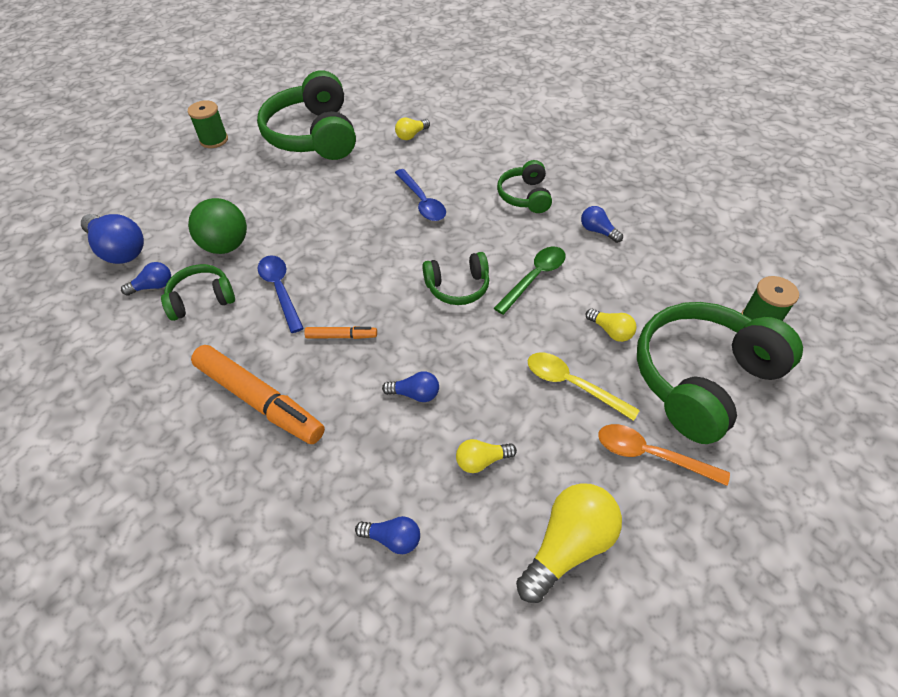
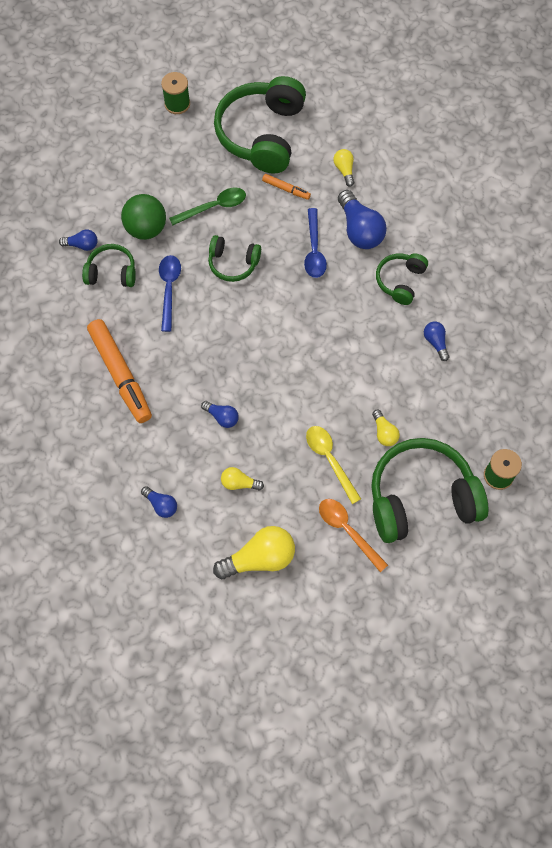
camera: 25 degrees right, 15 degrees up
blue light bulb [81,214,144,264] -> blue light bulb moved to [338,190,387,249]
orange marker [304,326,377,339] -> orange marker moved to [262,174,311,200]
yellow light bulb [395,118,430,140] -> yellow light bulb turned 90 degrees clockwise [333,149,354,187]
green headphones [422,252,489,305] -> green headphones moved to [208,235,261,282]
green spoon [494,247,566,315] -> green spoon moved to [169,188,246,226]

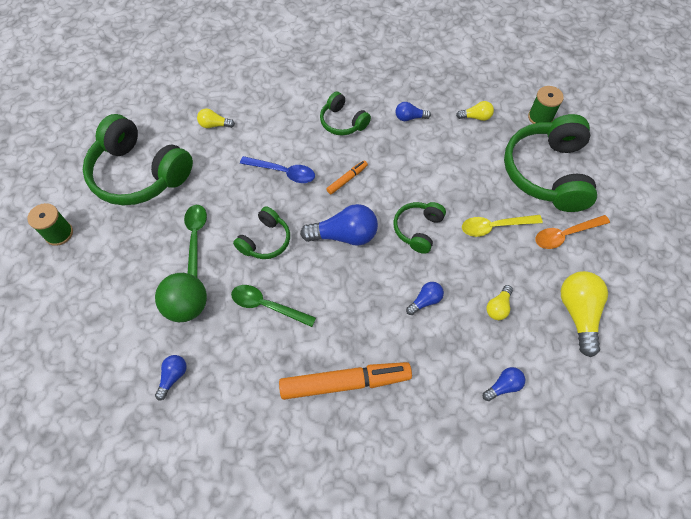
camera: 70 degrees left, 5 degrees down
green headphones [82,244,136,287] -> green headphones moved to [394,202,446,254]
blue spoon [159,255,181,332] -> green spoon [231,285,316,327]
orange marker [262,174,311,200] -> orange marker moved to [326,160,368,194]
blue light bulb [338,190,387,249] -> blue light bulb moved to [300,204,378,246]
yellow light bulb [372,410,400,446] -> yellow light bulb moved to [456,101,494,121]

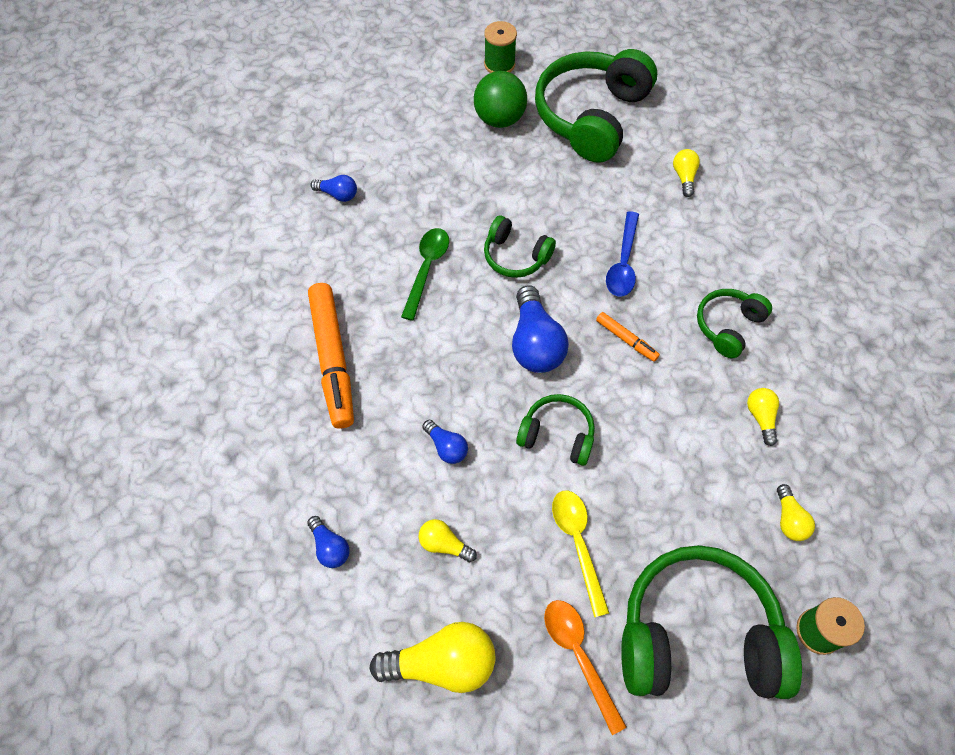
camera: 85 degrees right, 0 degrees up
green ball [155,273,207,322] -> green ball moved to [474,71,527,128]
green spoon [184,205,207,278] -> none
blue light bulb [395,102,431,121] -> yellow light bulb [747,388,779,446]

